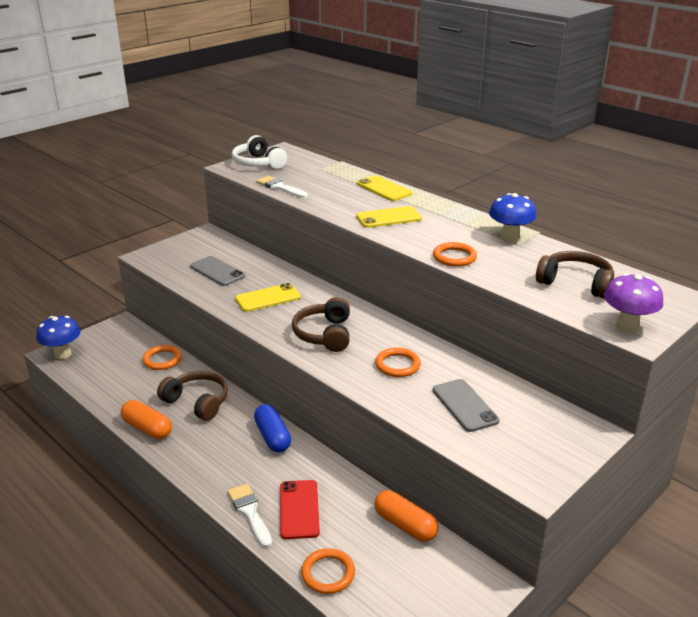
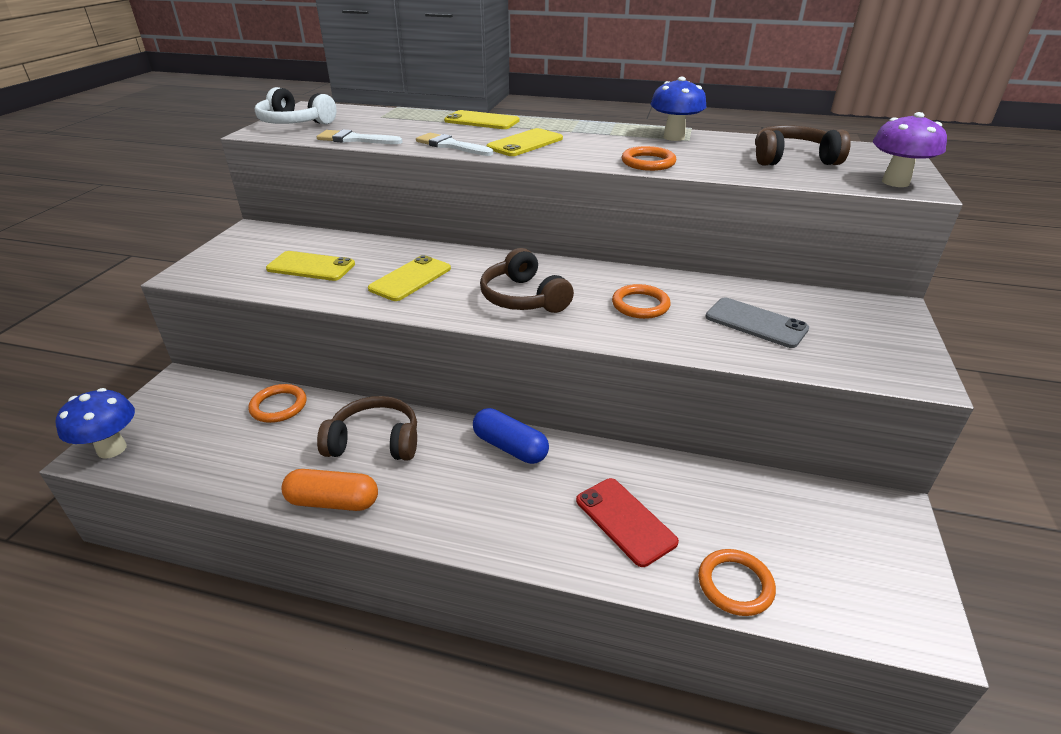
camera: 30 degrees left, 5 degrees up
grey phone [190,256,245,286] -> yellow phone [266,251,355,281]
white brush [228,484,272,548] -> white brush moved to [416,133,493,156]
orange capsule [374,490,439,542] -> none

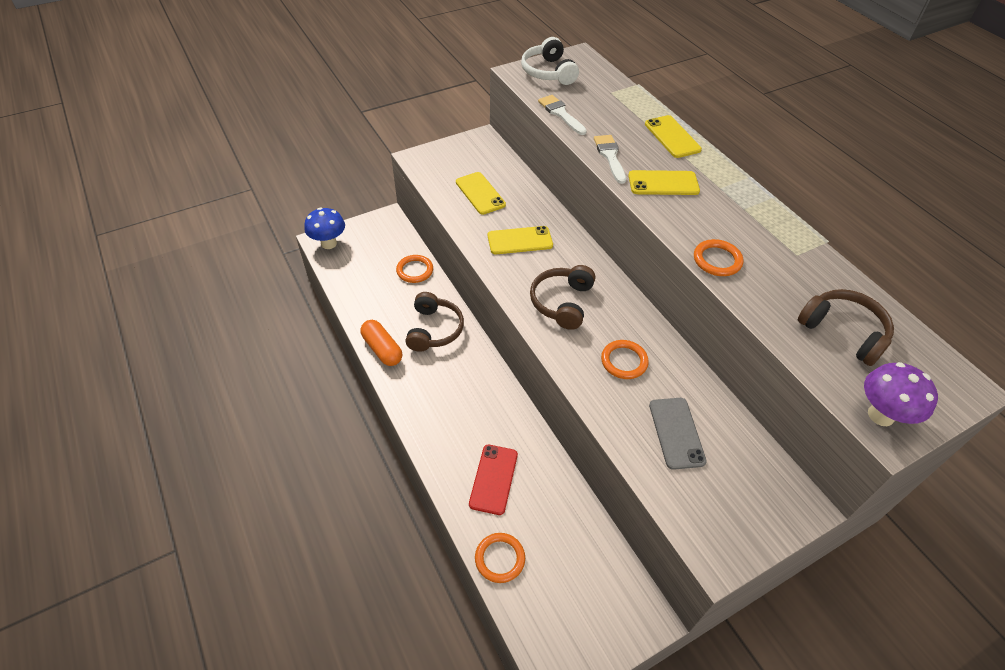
camera: 45 degrees right, 15 degrees up
brown headphones [317,396,417,460] -> brown headphones turned 45 degrees clockwise [406,292,464,352]
blue capsule [473,408,549,464] -> none
blue mushroom [651,77,706,141] -> none

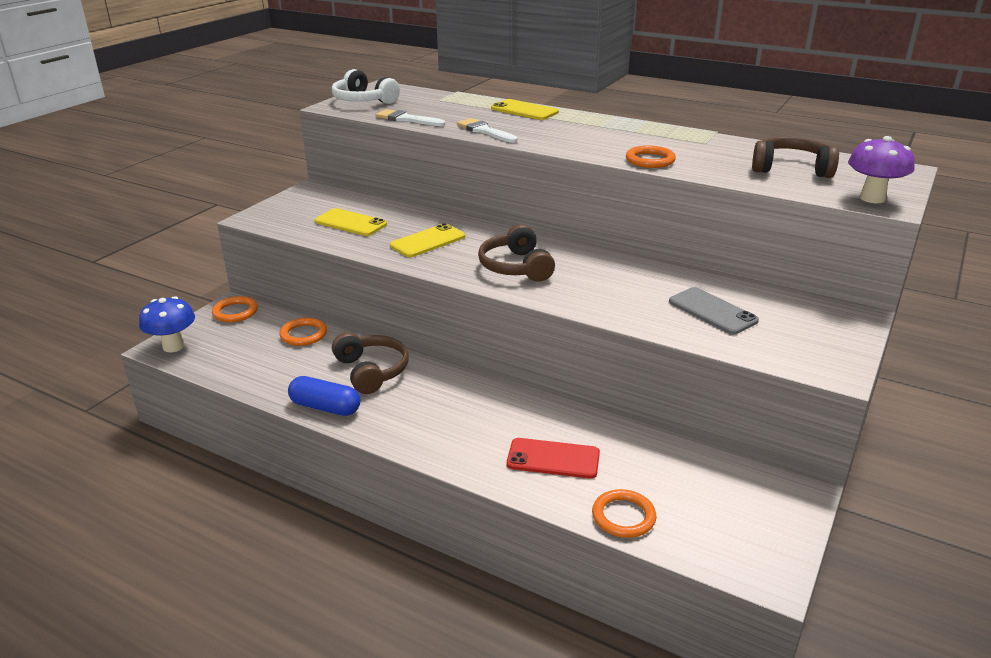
camera: 30 degrees left, 20 degrees down
orange capsule [360,320,402,366] -> blue capsule [288,376,360,416]
red phone [469,445,518,515] -> red phone turned 60 degrees counterclockwise [507,438,600,479]
orange ring [601,340,649,379] -> orange ring moved to [212,296,258,322]
yellow phone [628,170,700,195] -> none

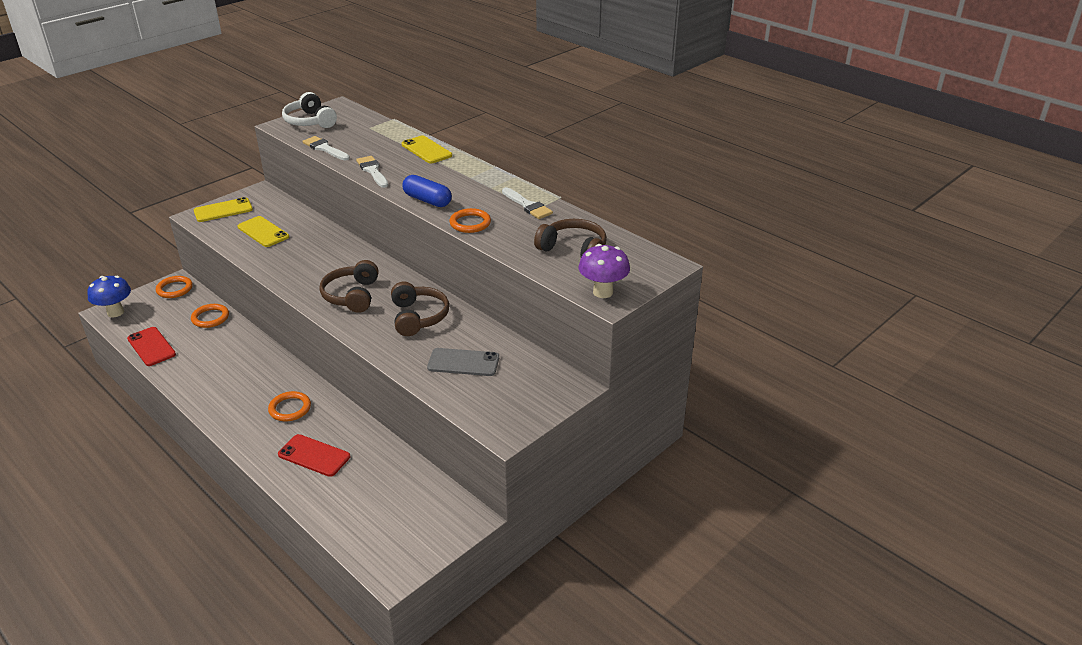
camera: 15 degrees right, 5 degrees up
blue capsule [288,376,360,416] -> blue capsule moved to [402,175,452,207]
brown headphones [332,332,409,394] -> brown headphones moved to [391,282,449,336]
yellow phone [390,223,465,257] -> yellow phone moved to [194,197,253,222]
orange ring [592,489,656,538] -> orange ring moved to [268,391,311,421]
grey phone [669,287,759,335] -> grey phone turned 60 degrees counterclockwise [427,348,499,376]
none -> red phone [127,327,176,366]
none -> white brush [502,187,553,219]

